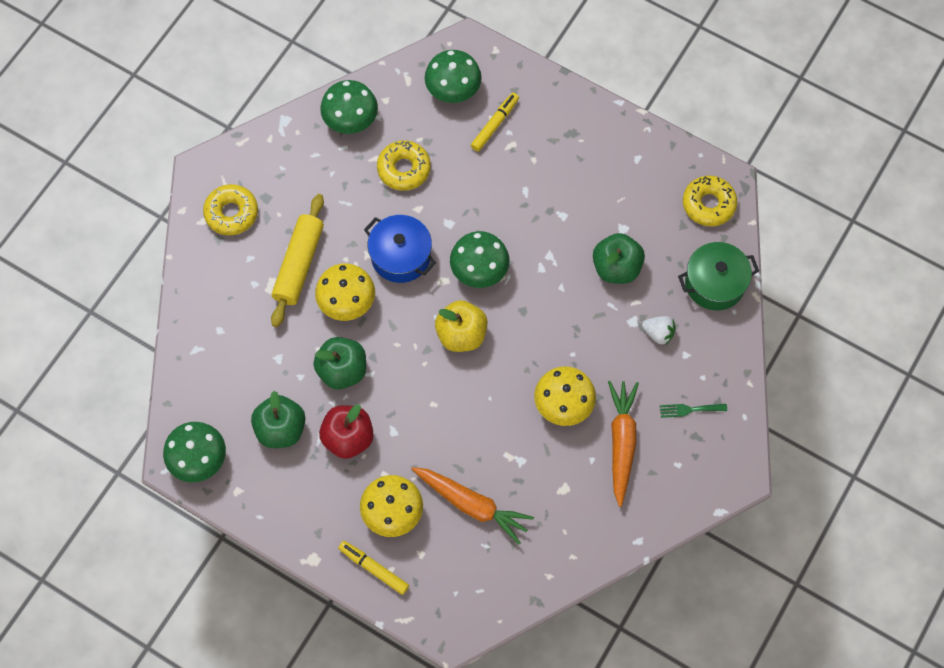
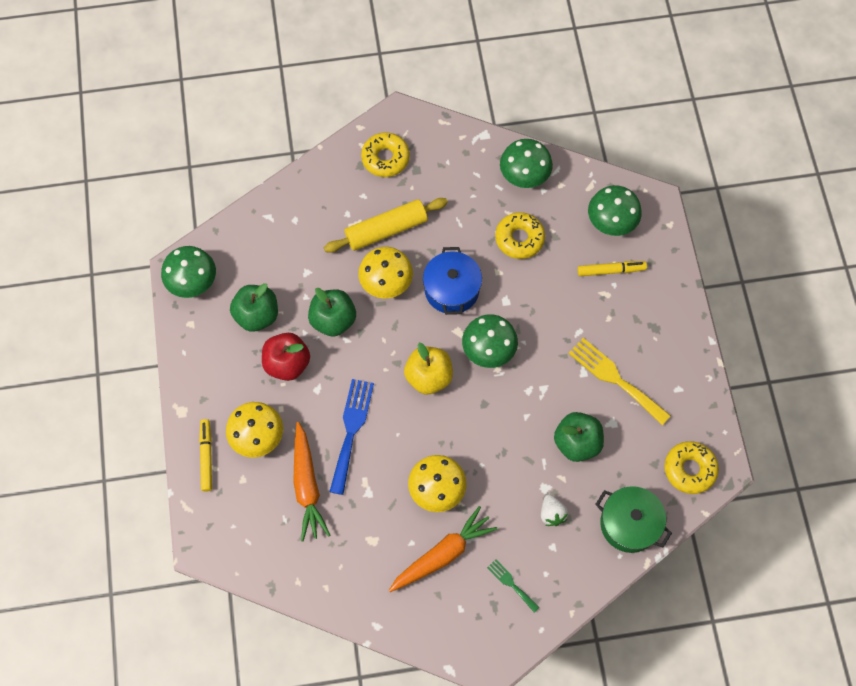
camera: 50 degrees right, 0 degrees up
none -> blue fork [330,379,374,495]
none -> yellow fork [569,338,671,425]

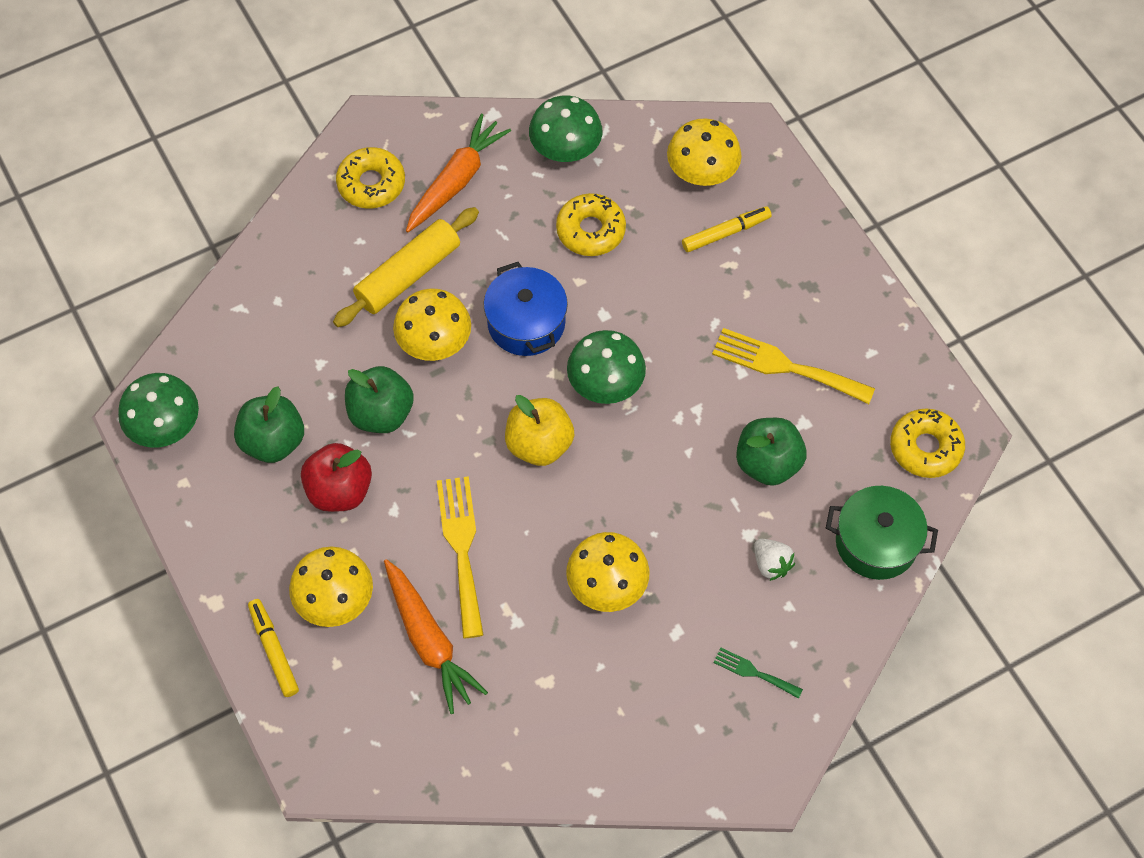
camera: 20 degrees left, 5 degrees down
blue fork [330,379,374,495] -> yellow fork [437,476,484,638]
orange carrot [389,506,497,592] -> orange carrot moved to [406,114,511,232]
green mushroom [588,185,642,236] -> yellow mushroom [667,118,741,186]

